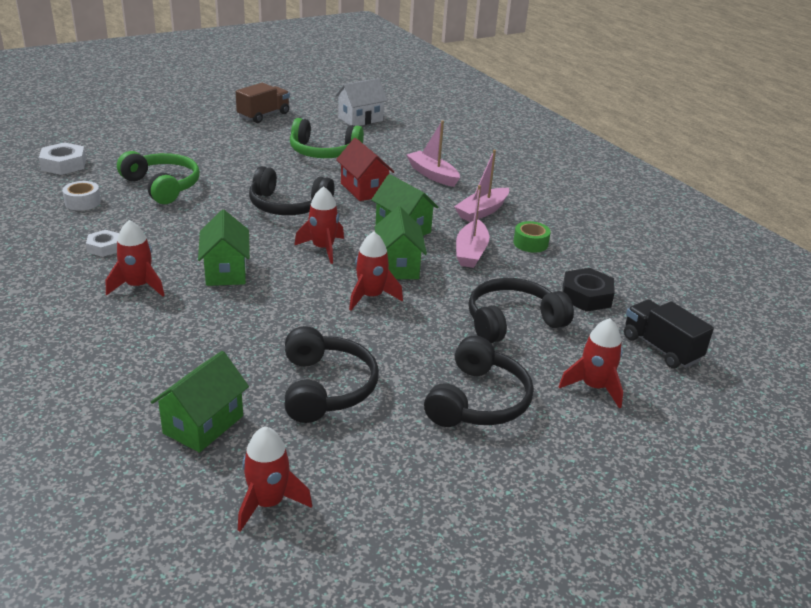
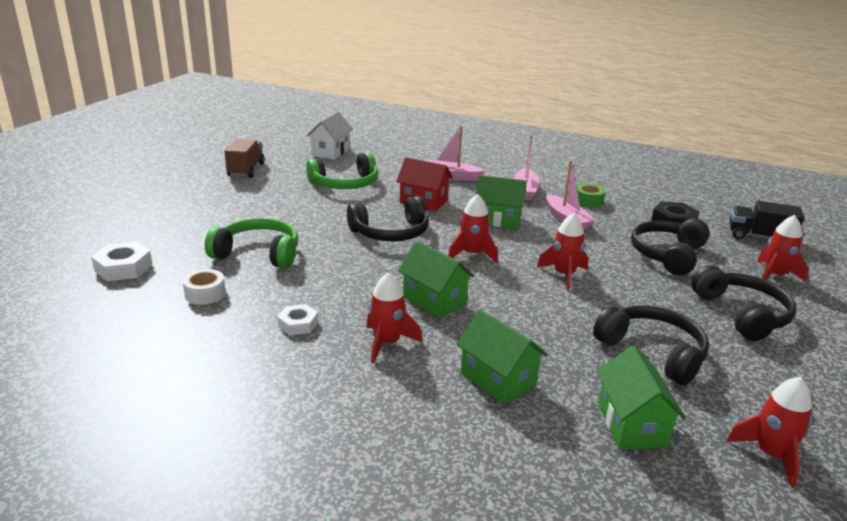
camera: 35 degrees left, 5 degrees down
green house [375,206,427,279] -> green house moved to [456,309,547,404]

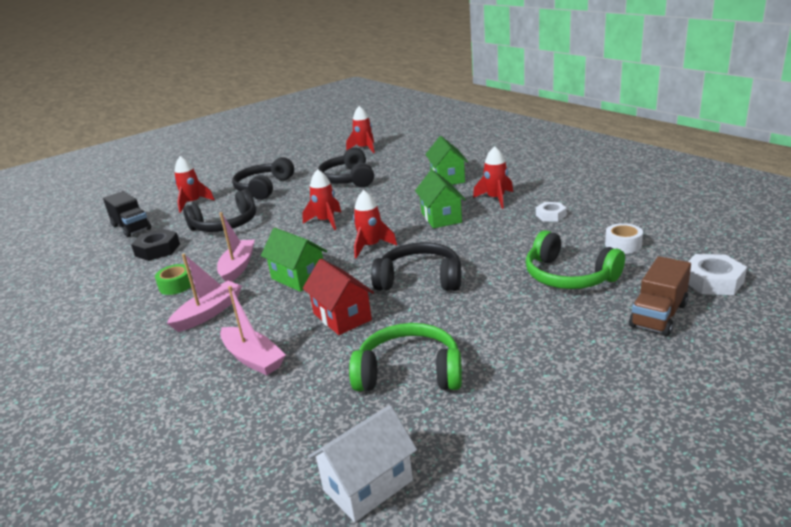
camera: 145 degrees left, 0 degrees up
brown truck [224,139,265,178] -> brown truck moved to [629,256,691,336]
green house [597,345,686,449] -> none

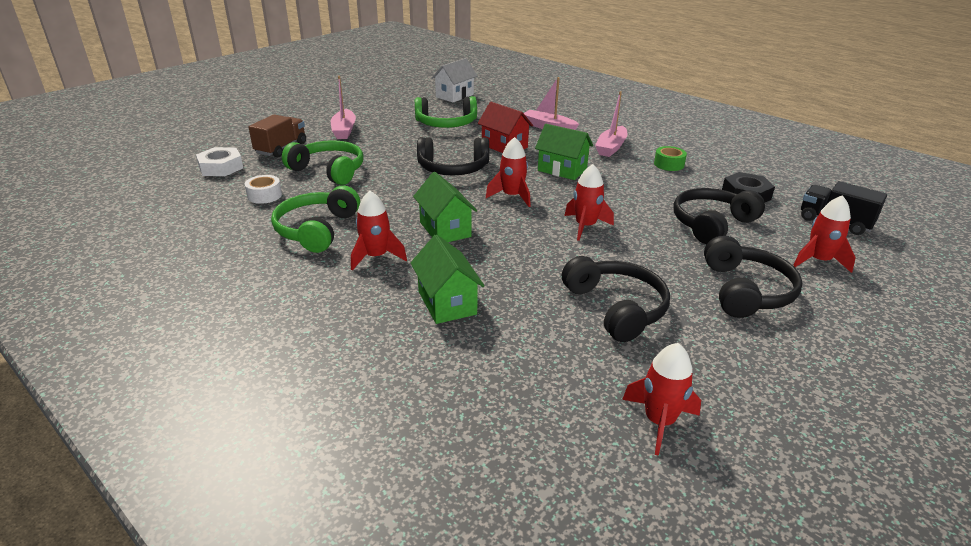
camera: 165 degrees right, 5 degrees up
pink boat [217,212,255,282] -> pink boat moved to [331,76,356,139]
white nut [536,202,567,222] -> green headphones [271,186,360,253]

